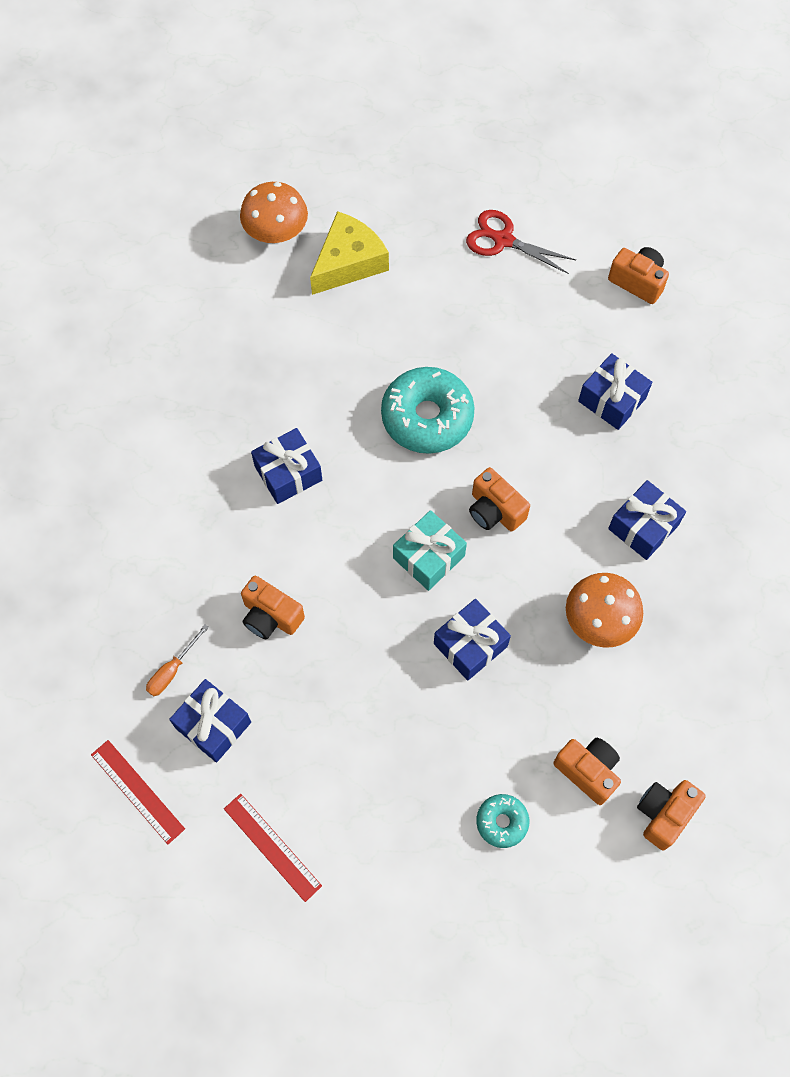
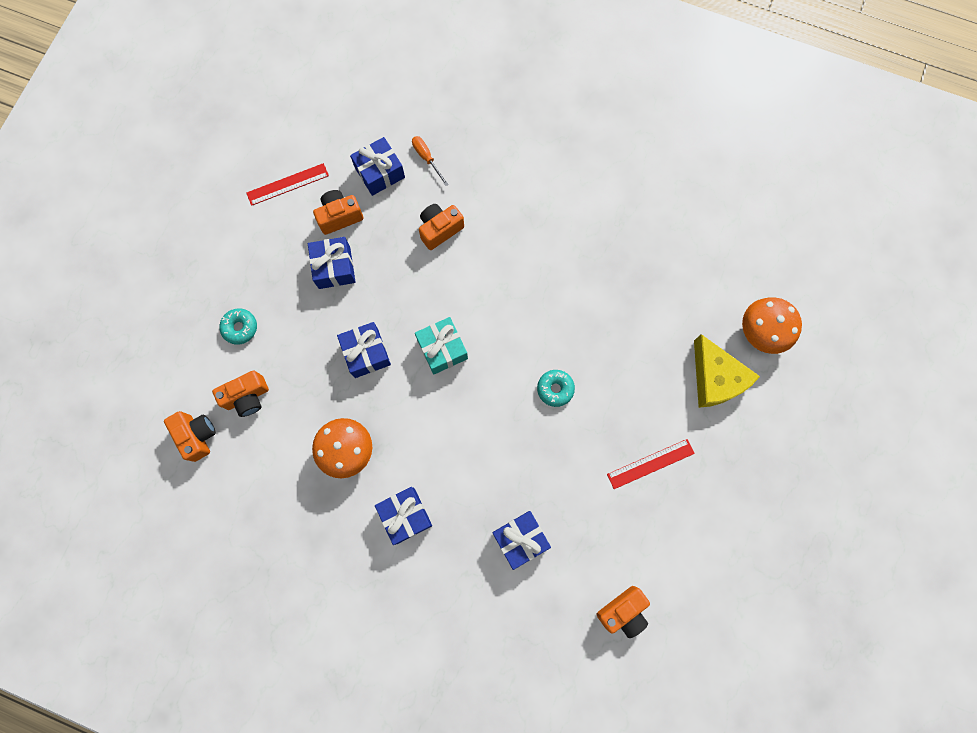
camera: 110 degrees right, 10 degrees up
red ruler [91,740,185,844] -> red ruler moved to [607,439,695,489]
blue gift [251,428,322,504] -> blue gift moved to [308,237,355,289]
turquoise donut [381,367,475,454] -> turquoise donut [537,370,575,407], size x0.50
red scissors [466,210,576,274] -> none
orange camera [469,467,530,532] -> orange camera moved to [313,190,363,235]

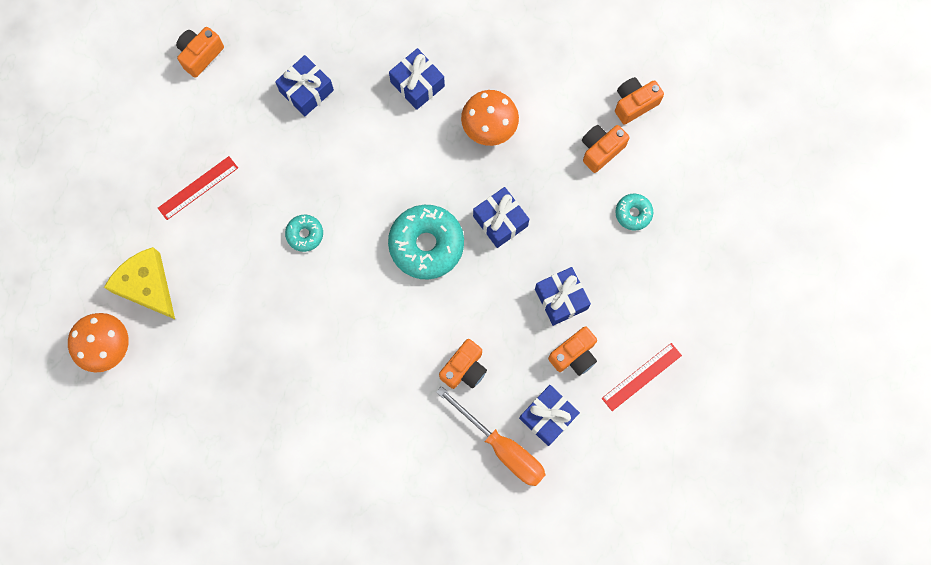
camera: 165 degrees right, 0 degrees up
orange camera [164,411,216,462] -> orange camera turned 105 degrees clockwise [615,77,664,124]
orange screwdriver [412,136,449,186] -> orange screwdriver [436,386,545,486], size x1.99
turquoise gift [415,317,468,375] -> turquoise donut [388,205,464,280]

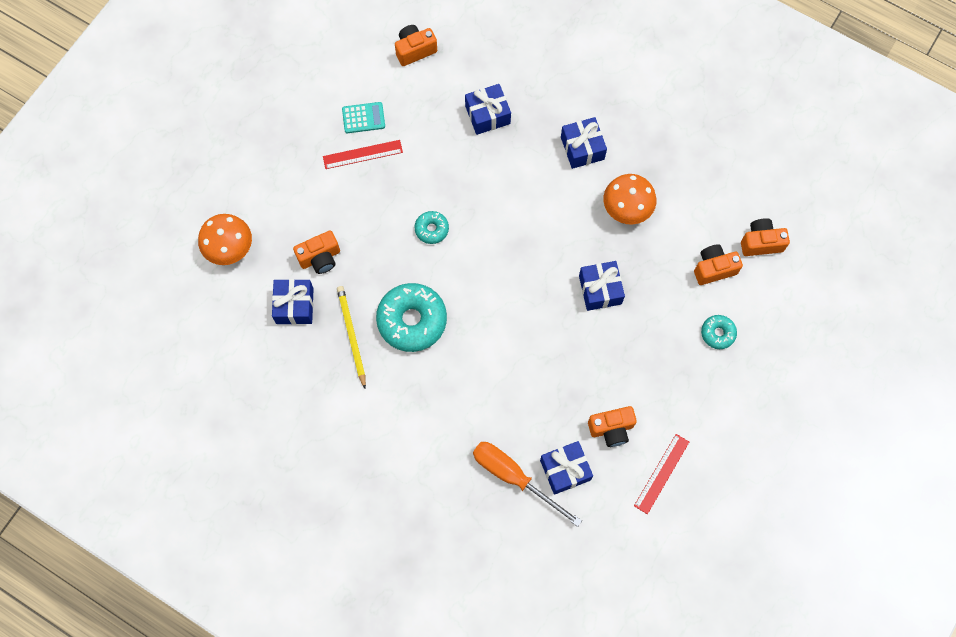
camera: 25 degrees right, 5 degrees down
yellow cheese [104,247,175,319] -> none
turquoise donut [388,205,464,280] -> turquoise donut moved to [376,283,447,352]
orange screwdriver [436,386,545,486] -> orange screwdriver turned 150 degrees clockwise [473,442,582,527]
orange camera [439,339,487,389] -> orange camera moved to [293,231,340,274]
blue gift [535,267,591,326] -> blue gift moved to [272,279,314,325]
red ruler [602,343,682,411] -> red ruler turned 45 degrees counterclockwise [634,434,689,514]
none -> yellow pencil [337,286,366,389]
none -> turquoise calculator [342,102,385,133]

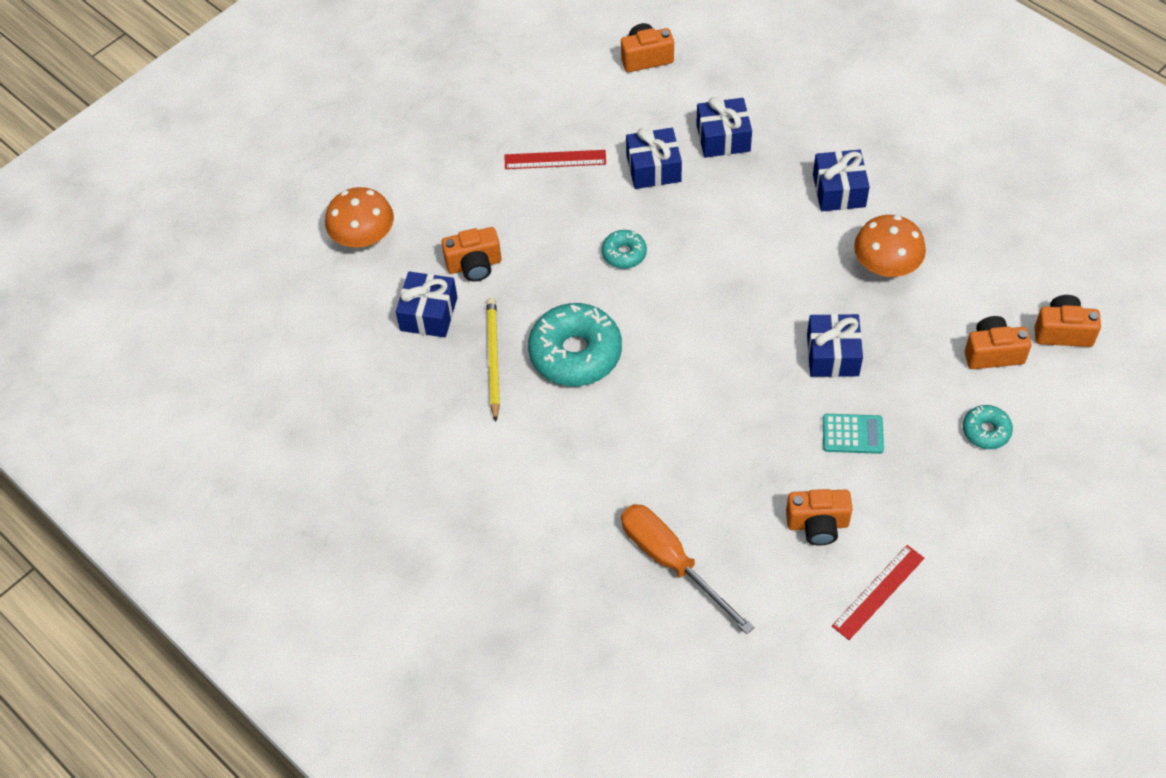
camera: 15 degrees right, 15 degrees down
turquoise calculator [342,102,385,133] -> turquoise calculator moved to [823,414,884,454]
blue gift [540,441,593,495] -> blue gift moved to [626,128,682,189]

